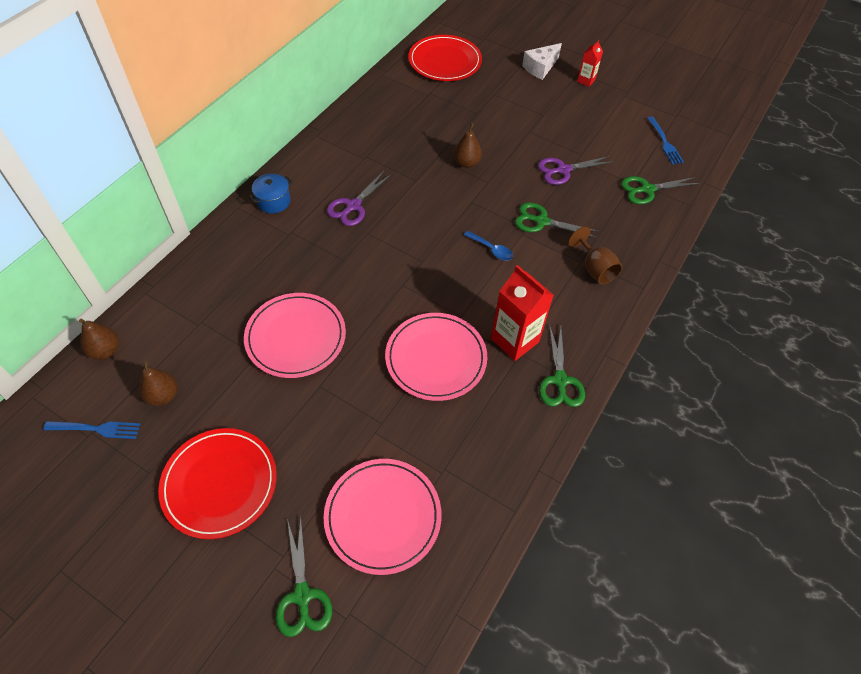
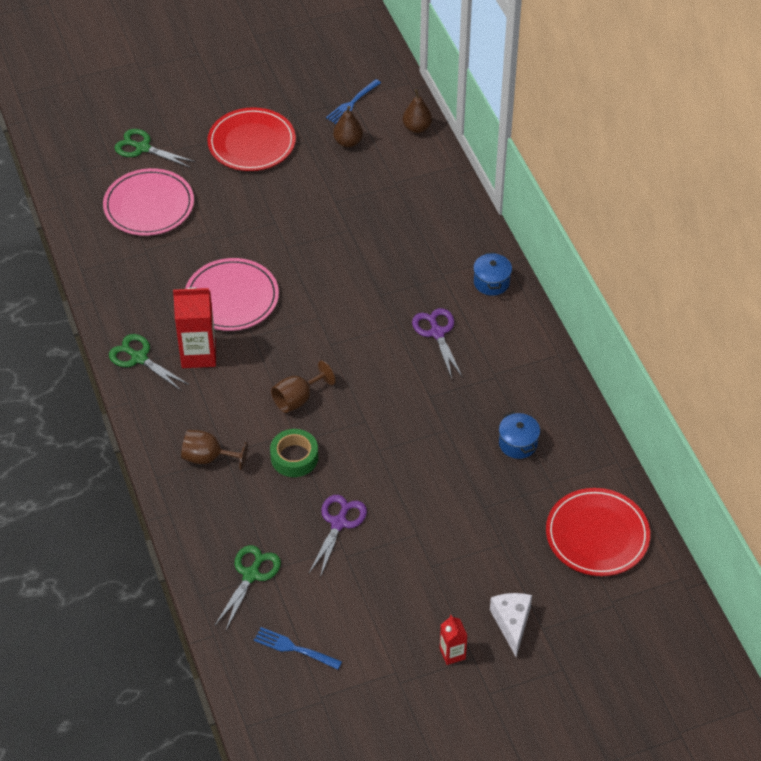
camera: 130 degrees right, 5 degrees down
pink plate [244,293,346,378] -> none
brown pear [453,123,482,168] -> none
blue spoon [464,231,513,261] -> brown goblet [271,360,336,413]
green scissors [515,202,599,238] -> green tape [270,429,318,477]
none -> blue pot [499,411,540,459]

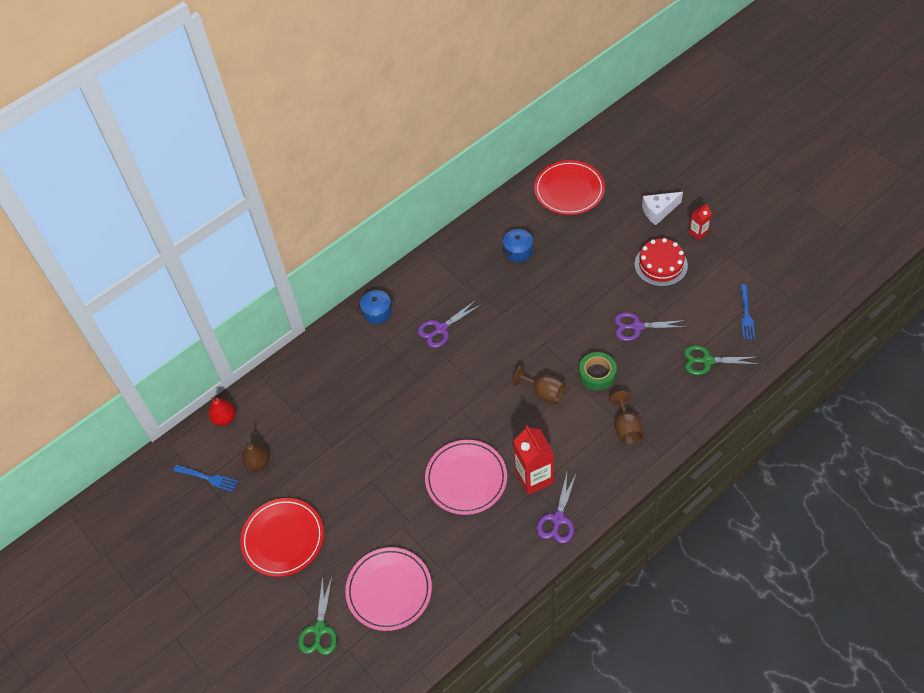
camera: 105 degrees left, 5 degrees up
green scissors [109,334,190,391] -> purple scissors [537,472,577,543]
brown pear [403,89,432,133] -> red pear [209,397,236,426]
none -> red cake [635,238,688,287]

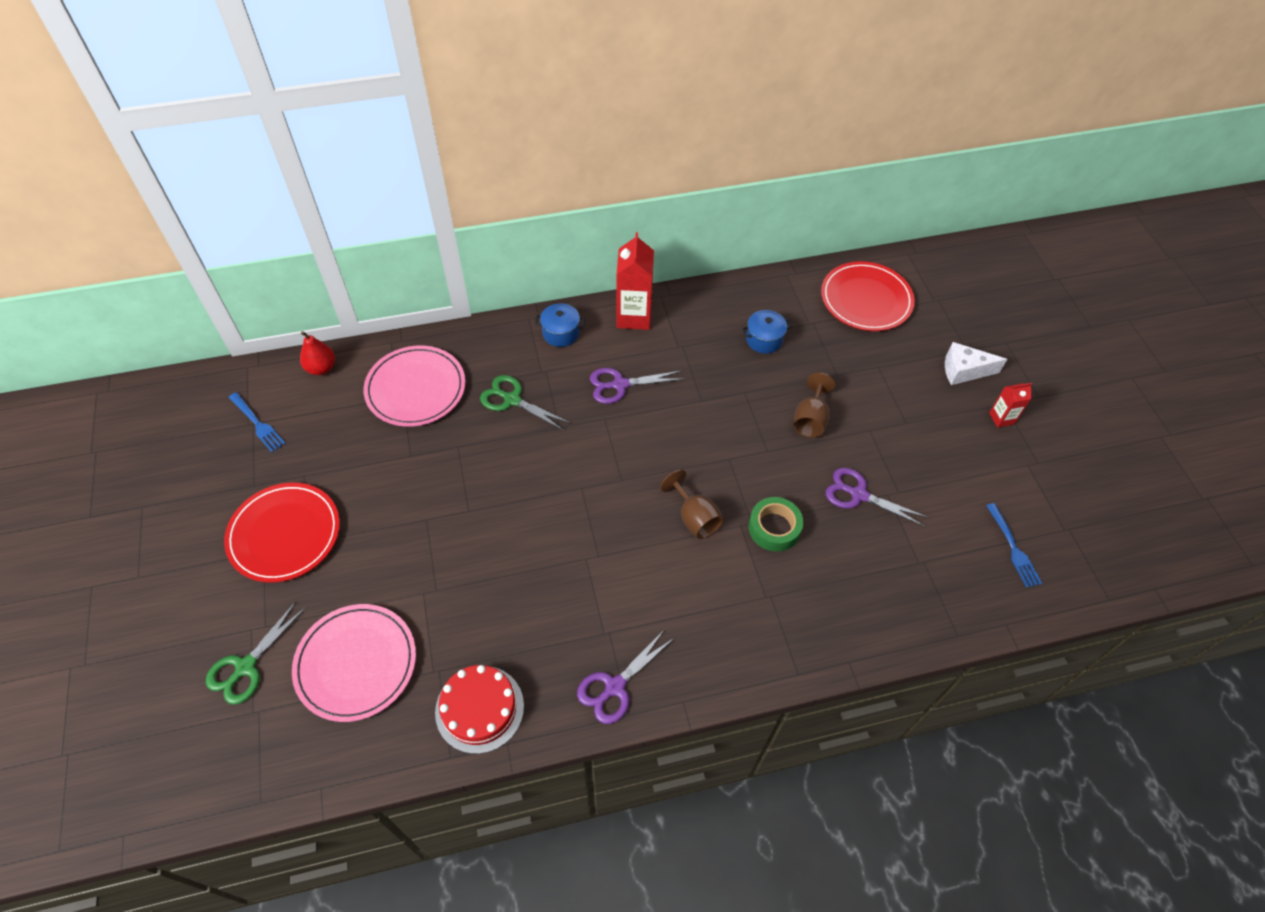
camera: 20 degrees right, 0 degrees up
brown pear [242,439,269,471] -> none
pink plate [425,440,507,515] -> pink plate moved to [363,346,466,427]
red carton [513,425,554,495] -> red carton moved to [616,232,654,330]
brown goblet [609,391,644,444] -> brown goblet moved to [794,373,835,438]
red cake [635,238,688,287] -> red cake moved to [435,665,524,754]
green scissors [684,345,760,375] -> green scissors moved to [480,375,570,431]
blue fork [740,285,755,339] -> blue fork turned 45 degrees counterclockwise [986,503,1042,588]

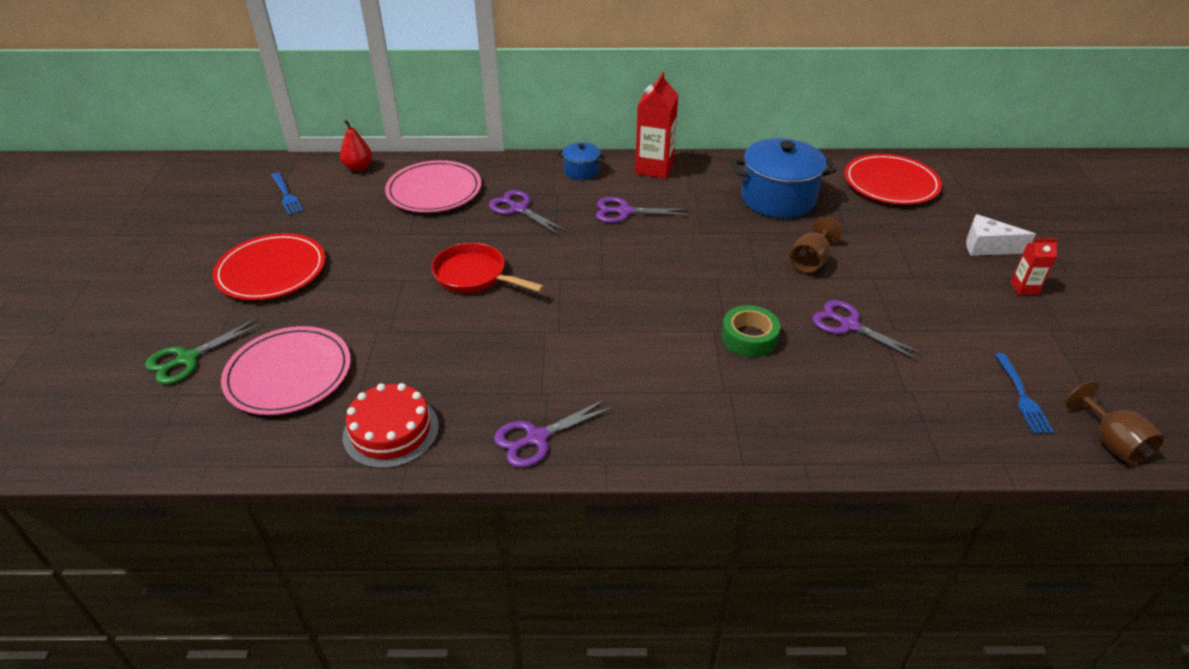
camera: 15 degrees right, 15 degrees down
green scissors [480,375,570,431] -> purple scissors [489,190,567,235]
brown goblet [660,470,724,539] -> brown goblet moved to [1065,381,1164,465]
blue pot [742,310,792,354] -> blue pot [732,138,836,218], size x2.00
none -> red pan [431,243,544,293]

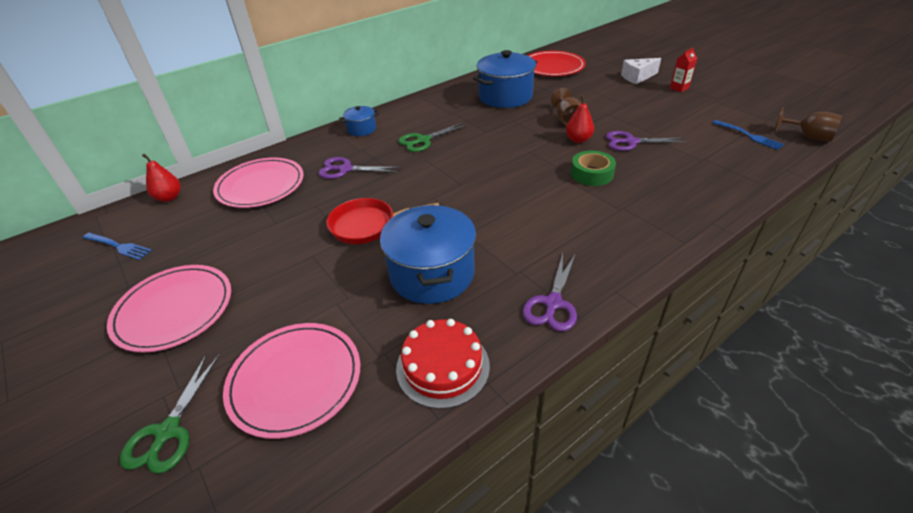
camera: 35 degrees left, 0 degrees up
red plate [213,233,325,300] -> pink plate [107,265,231,353]
purple scissors [596,197,689,223] -> green scissors [398,122,467,152]
red carton [635,72,678,179] -> none
none -> blue pot [380,205,476,304]
none -> red pear [566,95,594,143]

